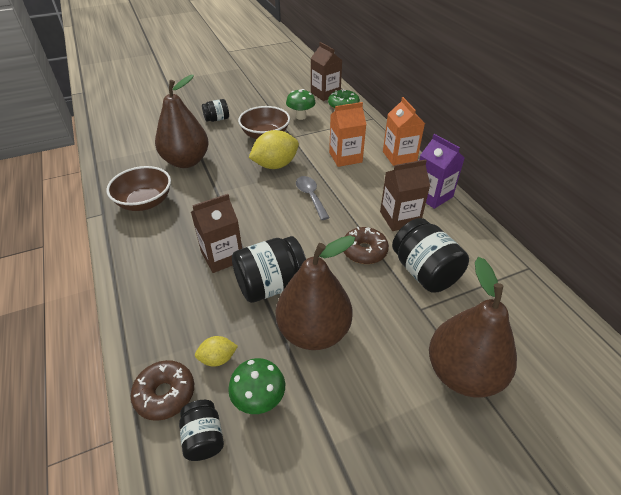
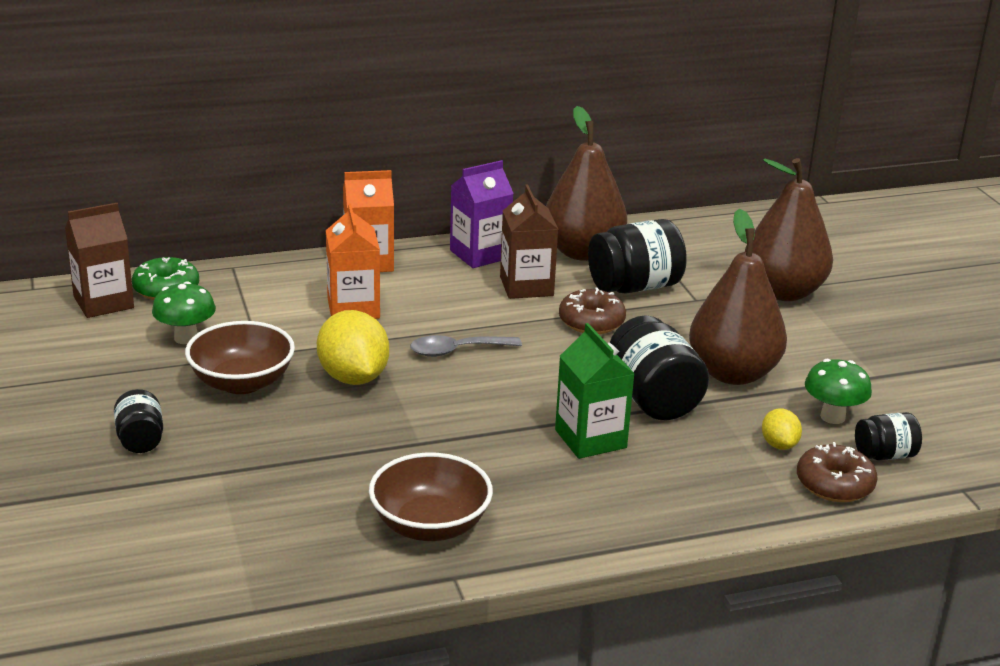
camera: 85 degrees left, 15 degrees down
brown pear [155,75,209,168] -> brown pear moved to [546,106,627,261]
brown carton [191,194,242,273] -> green carton [555,323,635,459]

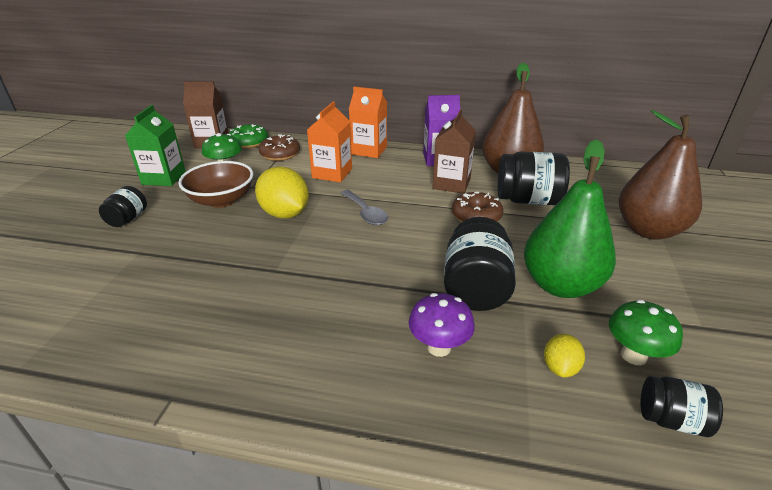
camera: 30 degrees right, 5 degrees up
yellow lemon [317,310,389,385] -> yellow lemon turned 45 degrees counterclockwise [255,166,309,218]
brown bowl [369,452,493,541] -> none
grey spoon [410,335,522,357] -> grey spoon turned 135 degrees counterclockwise [341,190,388,225]
green carton [555,323,635,459] -> green carton moved to [125,105,186,186]
brown pear [689,209,787,385] -> green pear [524,139,616,298]
brown donut [797,442,877,502] -> brown donut moved to [259,134,300,161]
none -> purple mushroom [409,293,475,357]

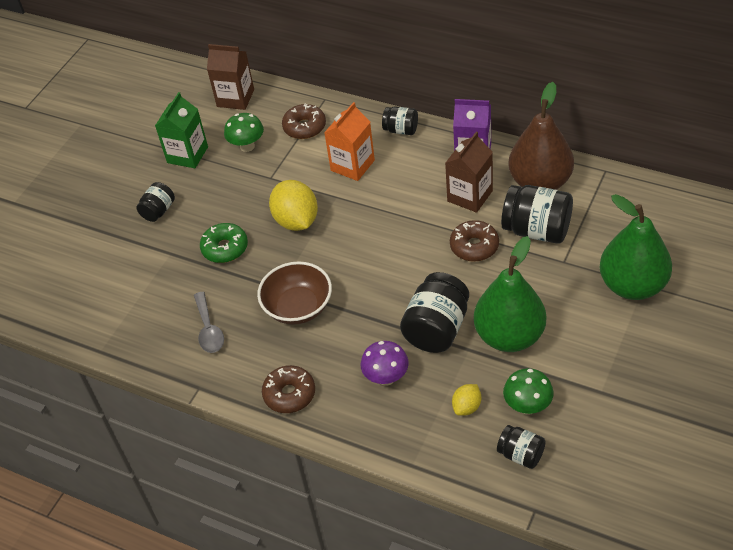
camera: 20 degrees right, 15 degrees up
brown bowl [178,161,254,208] -> brown bowl moved to [257,261,332,325]
green donut [229,124,268,148] -> green donut moved to [200,223,248,263]
grey spoon [341,190,388,225] -> grey spoon moved to [194,292,224,353]
orange carton [349,86,387,158] -> black jar [382,106,418,135]
brown pear [619,110,702,240] -> green pear [599,194,672,300]
none -> brown donut [262,365,315,413]

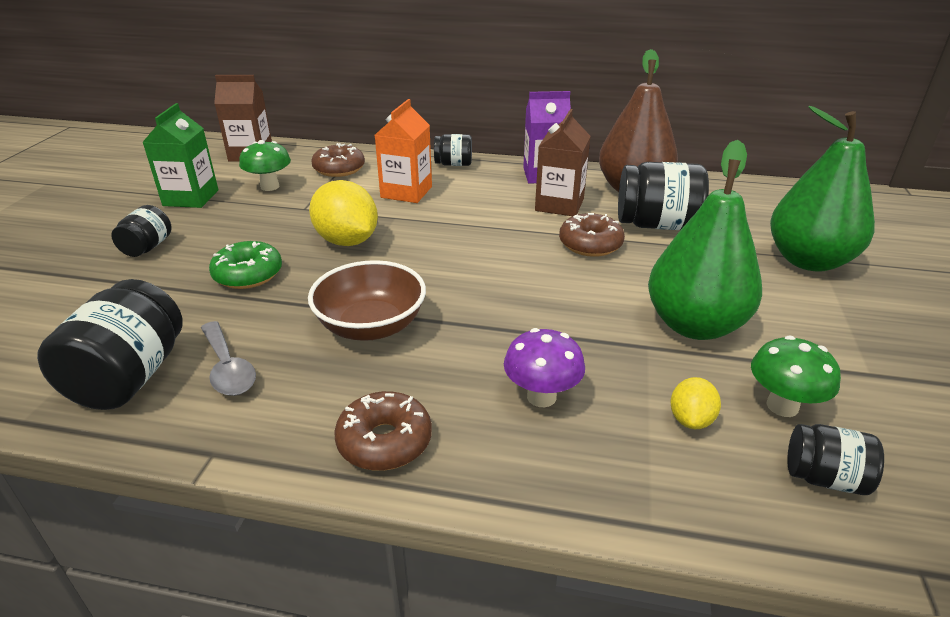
camera: 20 degrees left, 15 degrees down
black jar [400,272,469,353] -> black jar moved to [37,279,182,410]

